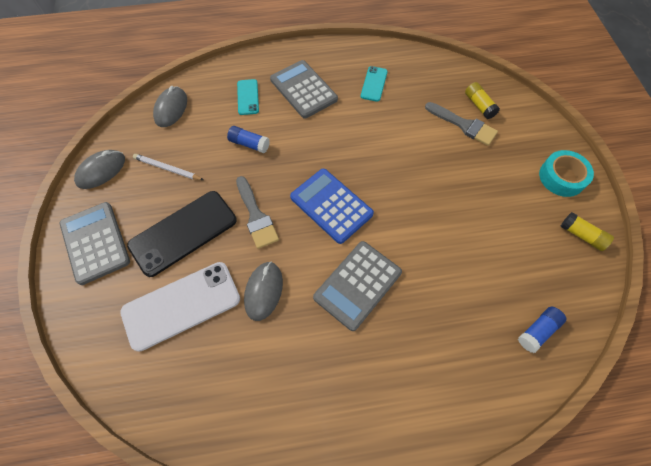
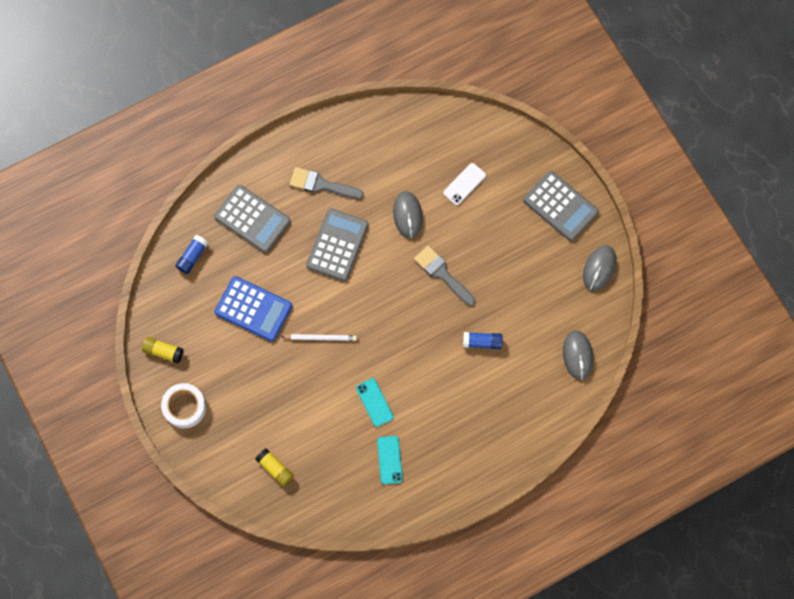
camera: 160 degrees right, 10 degrees up
white phone [120,262,240,352] -> white phone [443,163,486,205], size x0.51
black phone [127,191,237,277] -> none
white pencil [133,154,203,180] -> white pencil moved to [281,334,357,341]
turquoise phone [237,79,259,115] -> turquoise phone moved to [356,378,394,427]
grey calculator [270,60,338,119] -> grey calculator moved to [214,185,291,253]
blue calculator [290,169,374,244] -> blue calculator moved to [215,276,292,342]
grey brush [425,102,498,146] -> grey brush moved to [290,167,364,199]
turquoise tape [539,150,594,197] -> white tape [161,383,206,428]

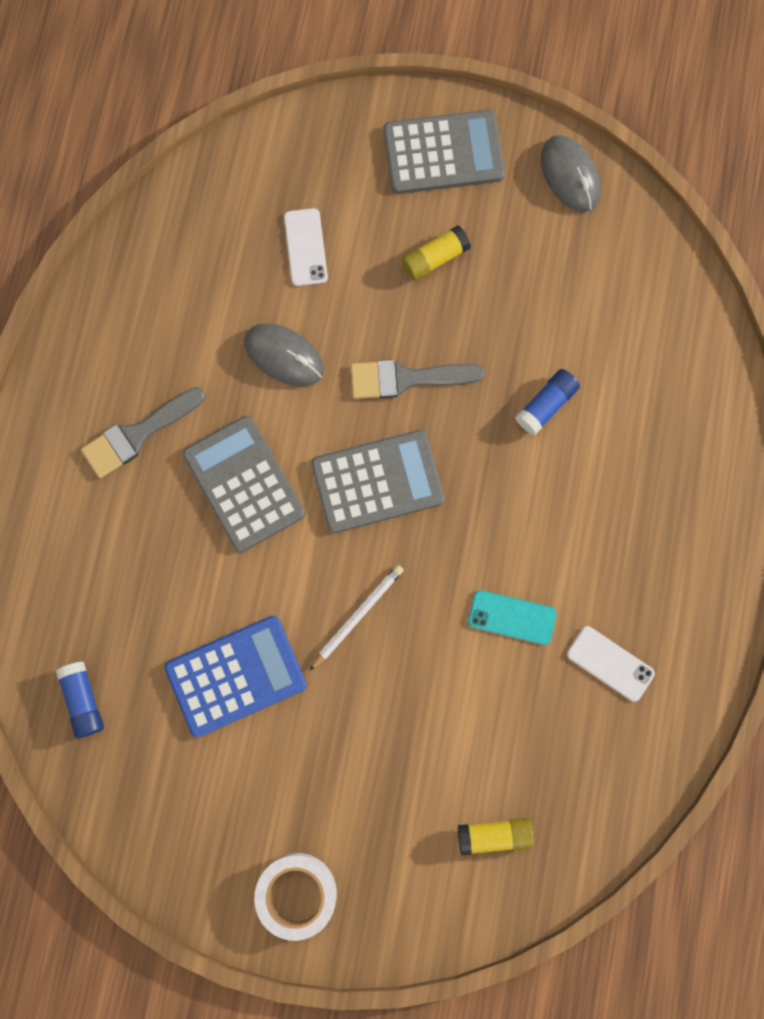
camera: 50 degrees left, 5 degrees up
yellow glue stick [142,337,183,363] -> yellow glue stick moved to [401,225,471,281]
grey calculator [214,185,291,253] -> grey calculator moved to [311,430,445,533]
turquoise phone [377,436,403,485] -> white phone [567,626,655,701]
grey mouse [563,330,593,380] -> none

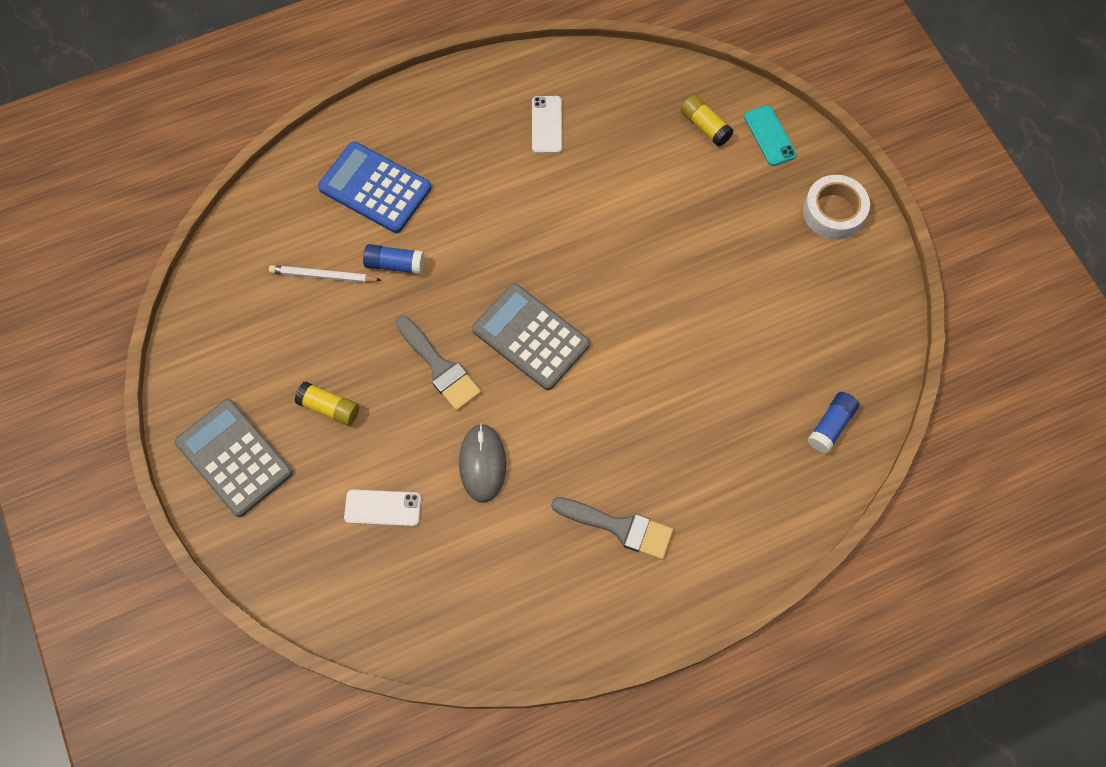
camera: 125 degrees left, 10 degrees down
blue calculator [164,616,307,737] -> blue calculator moved to [318,141,431,233]
grey calculator [182,416,305,553] -> none
white phone [284,208,328,286] -> white phone turned 45 degrees clockwise [344,489,421,526]
white pencil [309,565,404,671] -> white pencil moved to [269,265,381,283]
turquoise phone [468,590,556,645] -> turquoise phone moved to [744,105,797,166]
grey mouse [541,135,600,212] -> none

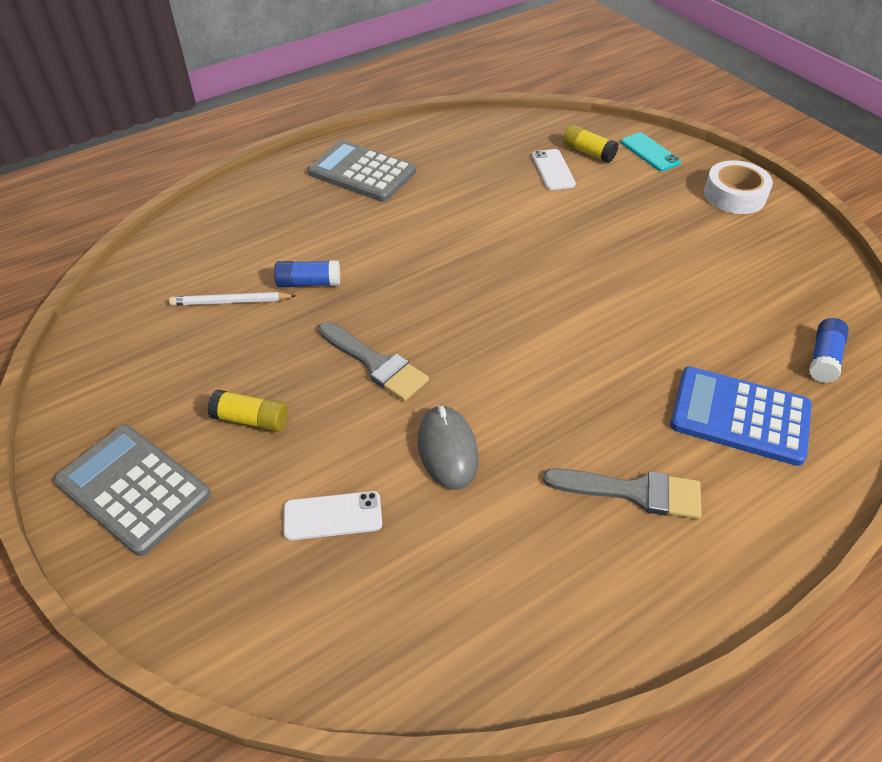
camera: 10 degrees left, 20 degrees down
blue calculator [318,141,431,233] -> blue calculator moved to [670,366,812,466]
grey calculator [472,283,590,390] -> grey calculator moved to [308,140,416,202]
white phone [532,96,562,154] -> white phone moved to [532,149,576,190]

